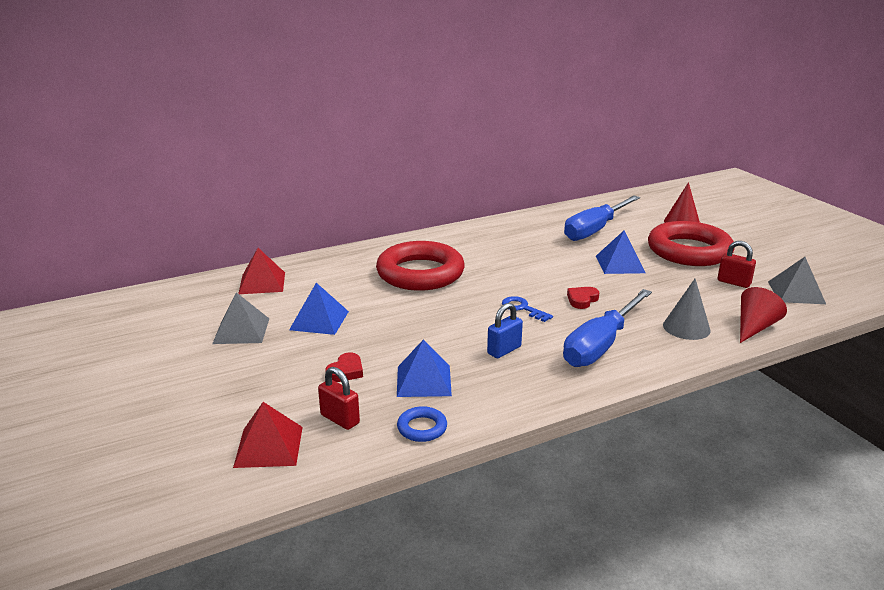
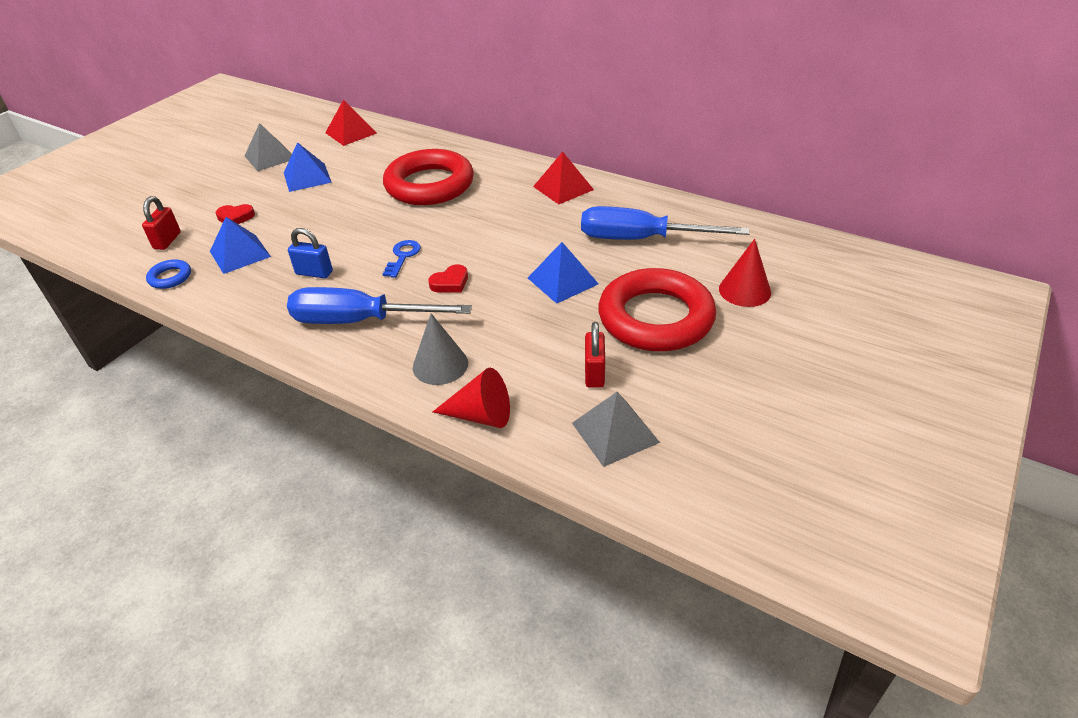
camera: 60 degrees right, 15 degrees up
red pyramid [233,402,303,468] -> red pyramid moved to [533,152,594,204]
red heart [567,287,599,309] -> red heart turned 135 degrees clockwise [428,264,468,292]

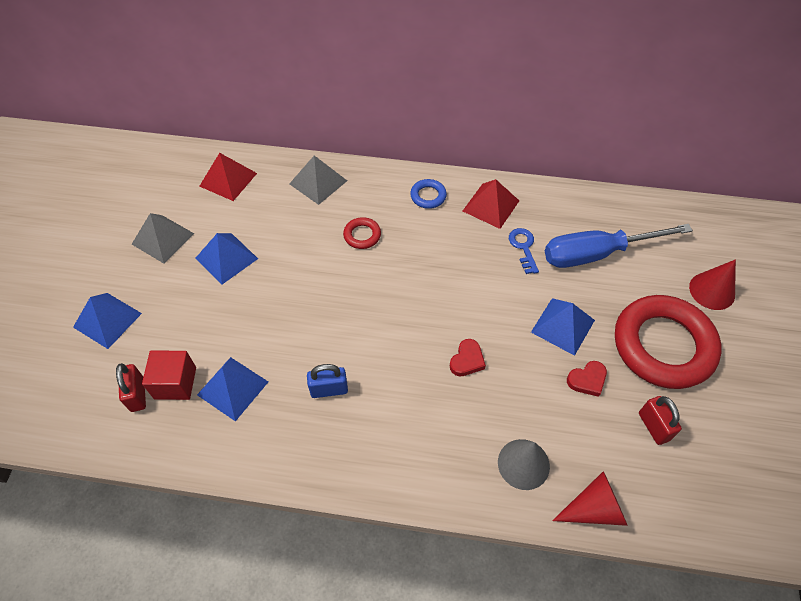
camera: 25 degrees left, 15 degrees up
blue ring [146,259,191,289] -> blue ring moved to [410,179,447,209]
red heart [216,204,255,224] -> red heart moved to [567,361,607,397]
blue screwdriver [287,287,472,324] -> none
red ring [383,149,474,205] -> red ring [343,217,381,249], size x0.41
blue key [383,240,421,278] -> blue key moved to [509,228,539,274]
grey pyramid [572,392,660,467] -> grey pyramid moved to [289,155,347,205]
none -> blue pyramid [73,293,142,349]
none -> red cube [142,350,196,400]

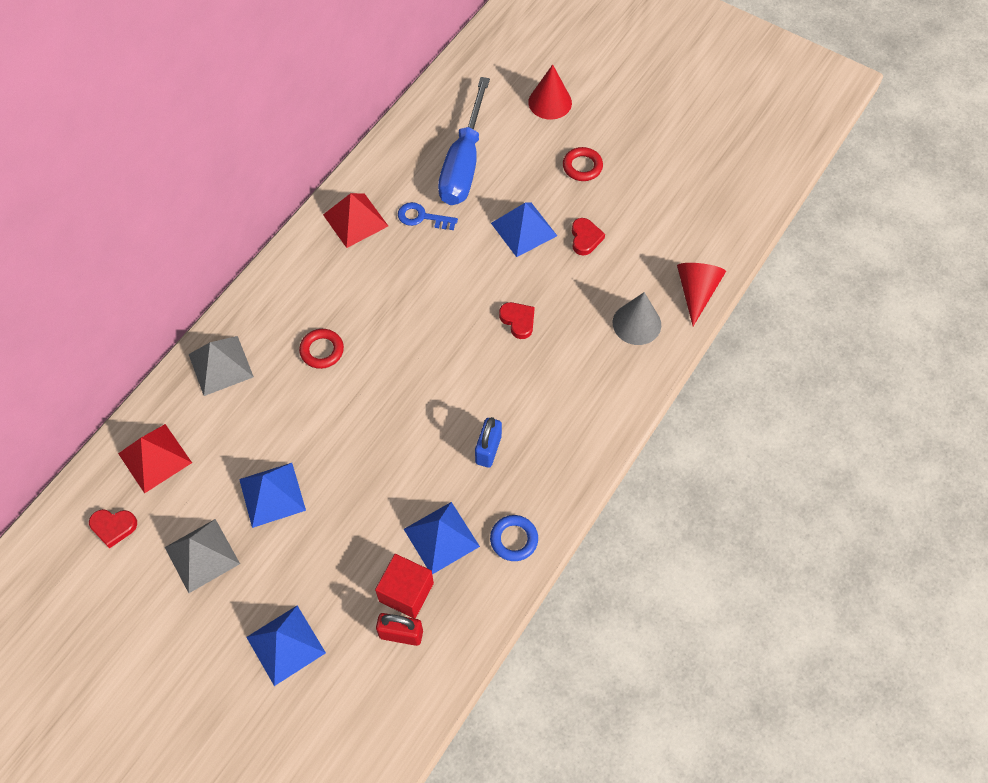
camera: 65 degrees left, 5 degrees up
blue ring [410,179,447,209] -> blue ring moved to [490,515,538,561]
red ring [615,295,722,389] -> red ring [563,147,603,181], size x0.41
red padlock [639,396,682,445] -> none
none -> red heart [89,509,137,548]

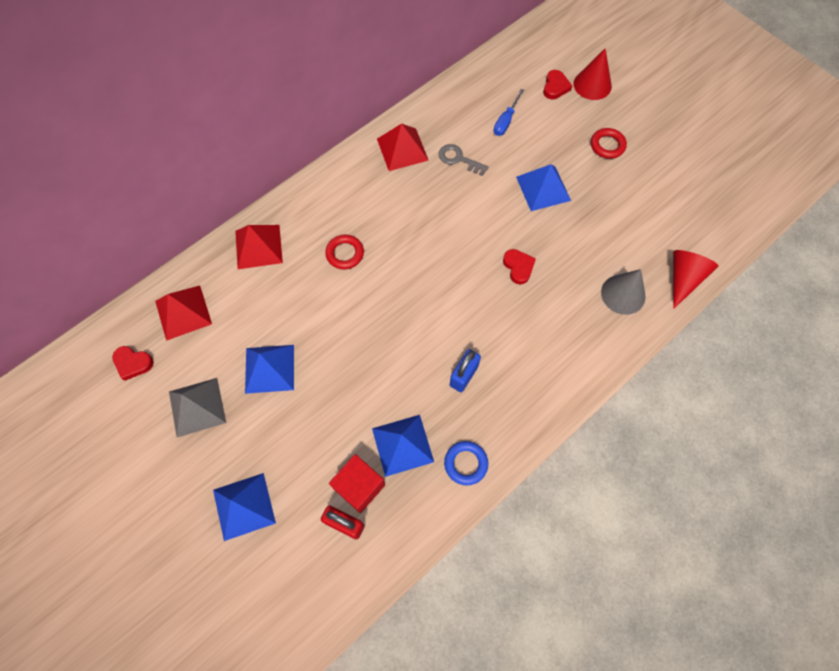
camera: 15 degrees right, 5 degrees up
grey pyramid [189,336,254,396] -> red pyramid [235,225,283,269]
blue key [398,202,458,230] -> grey key [439,144,489,176]
blue screwdriver [438,77,490,205] -> blue screwdriver [494,89,524,136], size x0.45
red heart [572,218,605,256] -> red heart moved to [543,70,572,99]

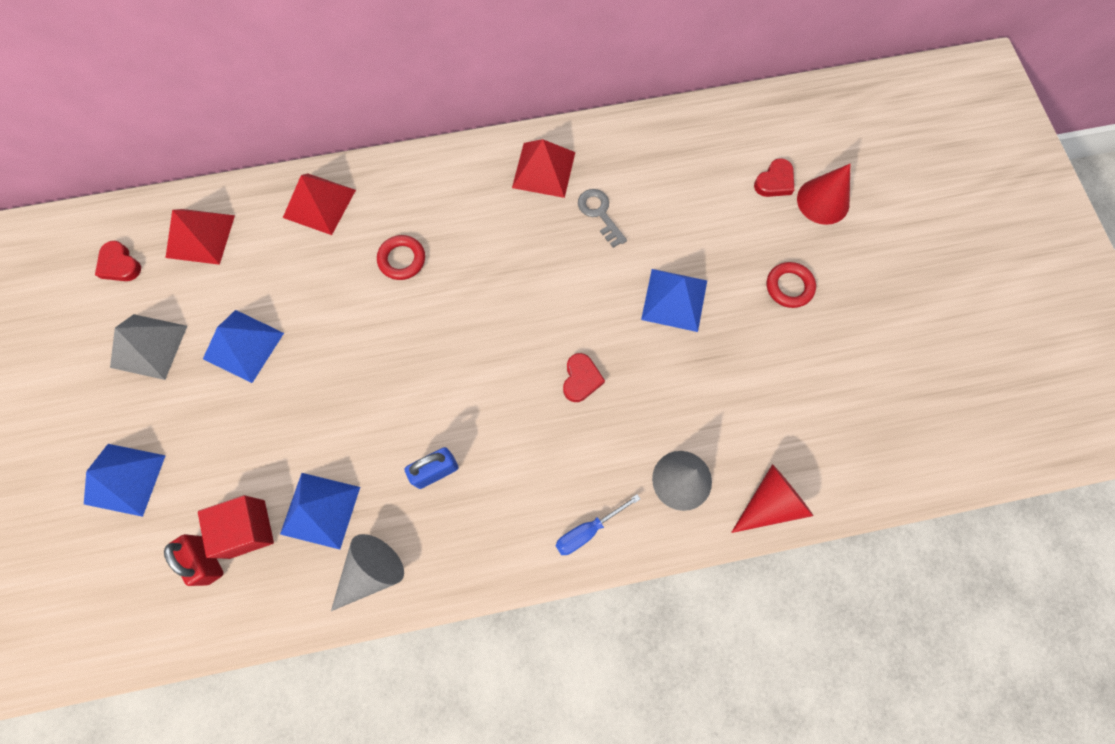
camera: 30 degrees right, 5 degrees up
blue ring [444,441,488,485] -> grey cone [331,534,404,611]
blue screwdriver [494,89,524,136] -> blue screwdriver moved to [555,494,640,555]

